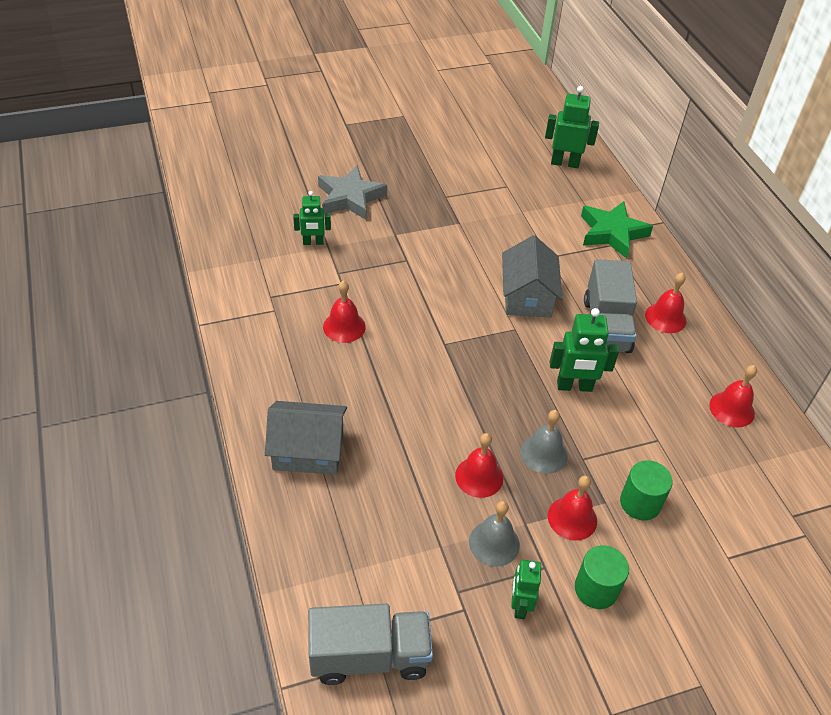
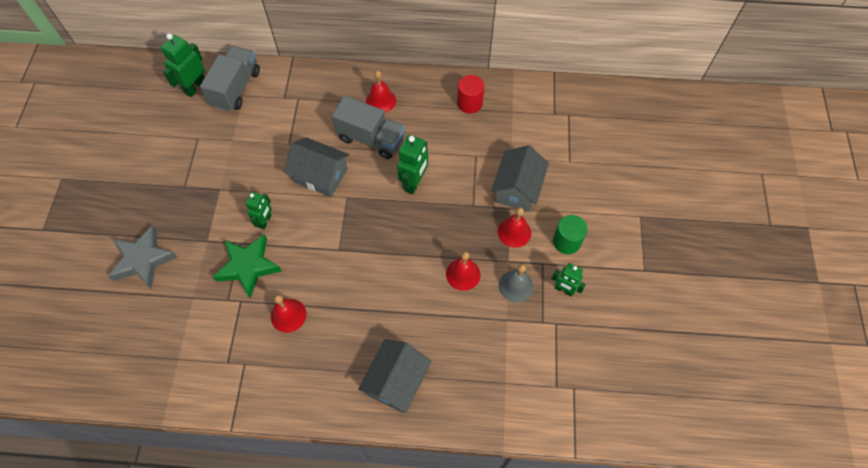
camera: 65 degrees left, 15 degrees up
green robot [293,191,331,245] -> green robot moved to [245,192,272,229]
grey truck [308,604,433,685] -> grey truck moved to [200,46,260,112]
grey bell [521,410,568,474] -> none
green star [581,201,653,259] -> green star moved to [213,234,282,298]
green cylinder [620,460,673,520] -> grey house [491,145,549,212]
red bell [709,365,757,427] -> red cylinder [457,75,485,114]

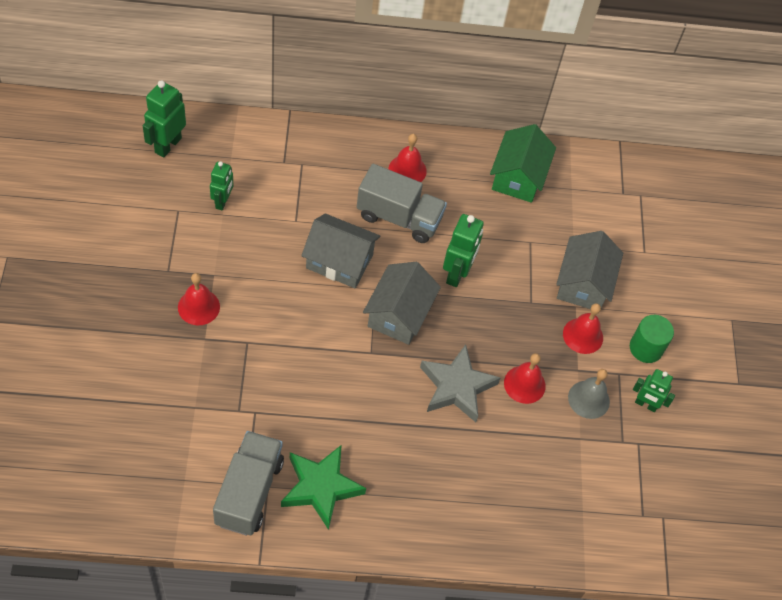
camera: 10 degrees left, 5 degrees down
grey star [108,225,178,289] -> grey star moved to [420,344,501,422]
grey truck [200,46,260,112] -> grey truck moved to [213,431,284,535]
green star [213,234,282,298] -> green star moved to [281,445,366,530]
green robot [245,192,272,229] -> green robot moved to [210,162,233,211]
red bell [271,294,306,333] -> red bell moved to [178,273,220,325]
grey house [358,339,432,413] -> grey house moved to [363,262,441,345]
red cylinder [457,75,485,114] -> green house [490,124,556,203]

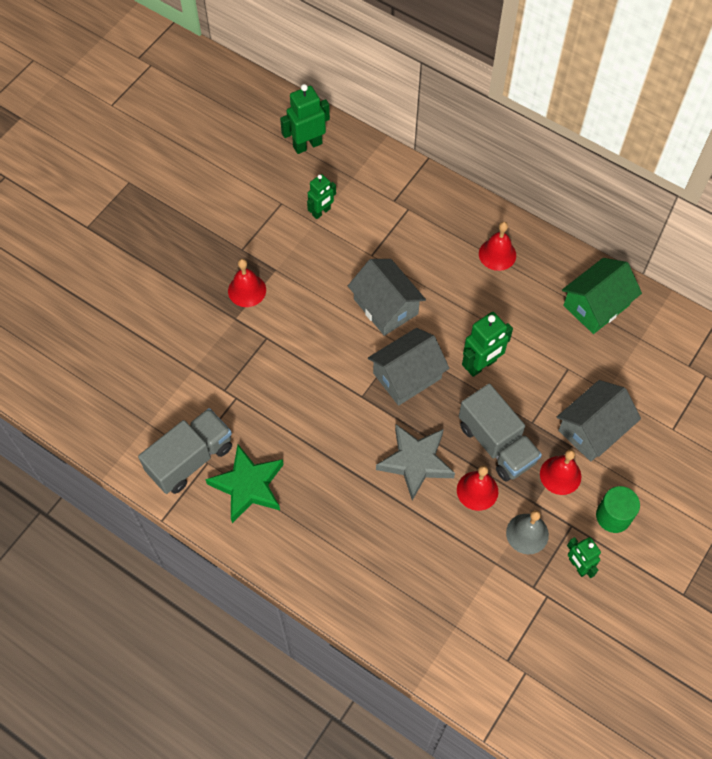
camera: 40 degrees right, 5 degrees up
grey truck [357,164,447,243] -> grey truck moved to [459,383,542,481]

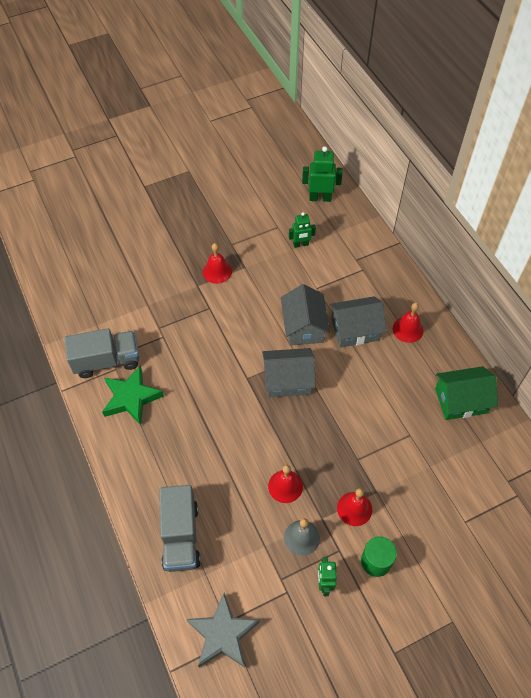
camera: 30 degrees right, 5 degrees down
grey star [376,424,455,501] -> grey star moved to [187,593,260,668]
grey truck [459,383,542,481] -> grey truck moved to [159,485,201,572]
green robot [462,312,513,377] -> none
grey house [557,380,641,462] -> grey house moved to [330,296,387,348]

